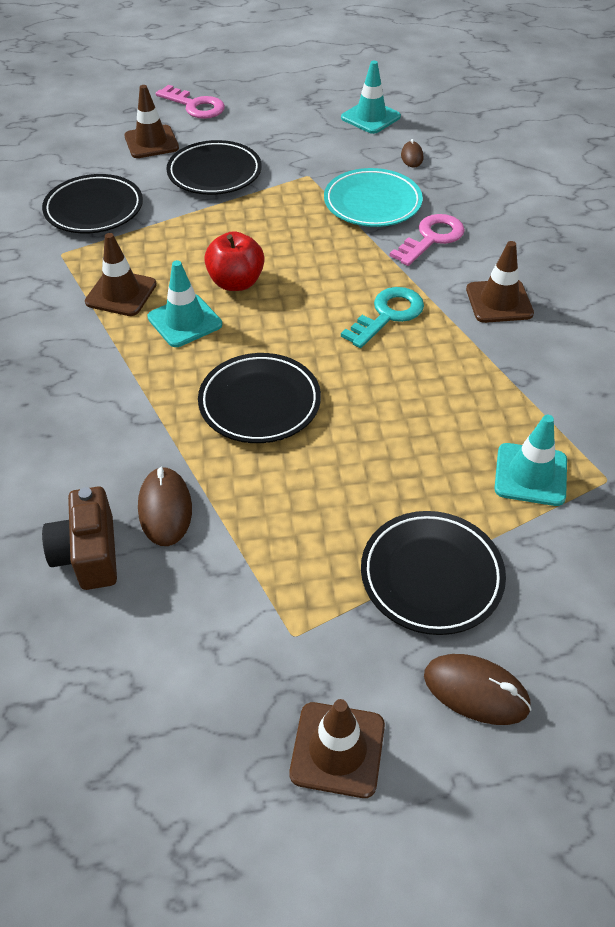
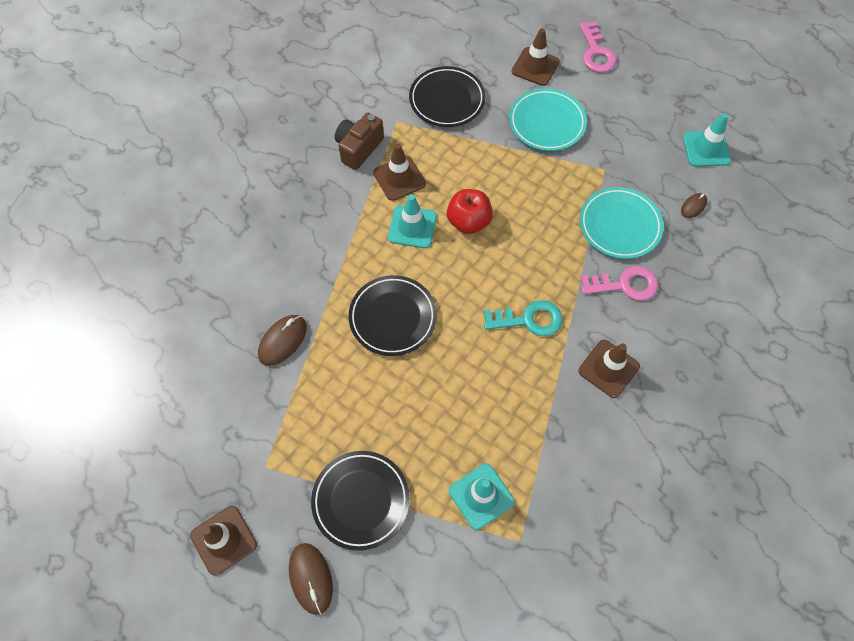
camera: 45 degrees right, 15 degrees up
brown camera [42,487,117,590] -> brown camera moved to [335,113,384,170]
black plate [166,140,262,195] -> turquoise plate [509,88,587,151]

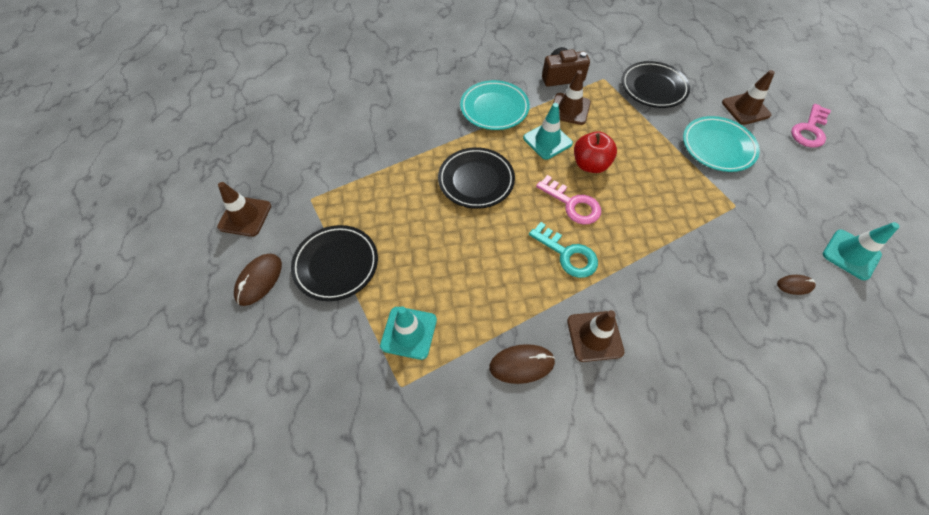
camera: 45 degrees right, 5 degrees down
brown mouse [258,315,307,366] -> brown mouse moved to [489,344,555,384]
turquoise plate [580,187,664,259] -> turquoise plate moved to [460,80,530,130]
pink key [581,266,658,301] -> pink key moved to [536,175,601,225]

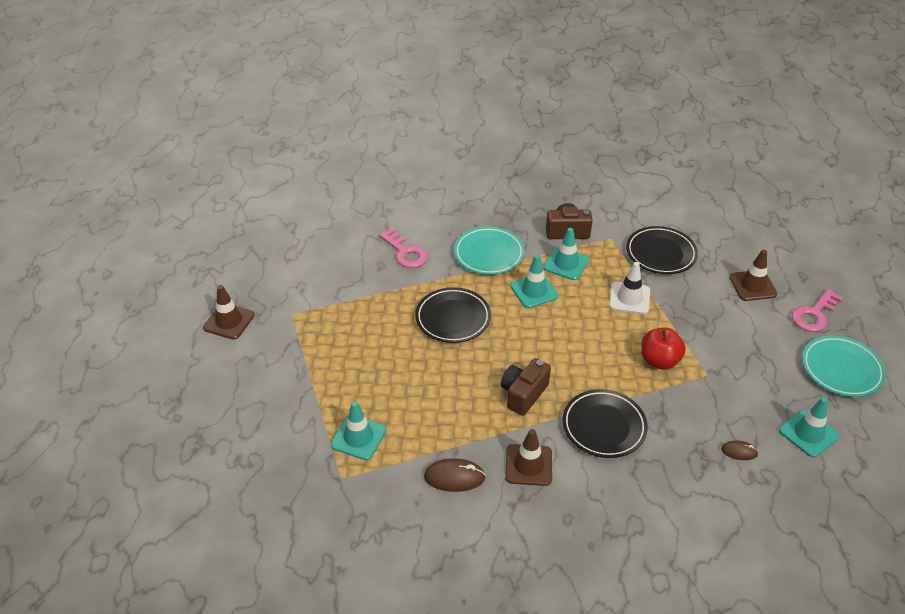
camera: 10 degrees right, 15 degrees down
brown mouse [234,254,282,306] -> none
black plate [291,225,378,301] -> black plate moved to [563,389,648,458]
turquoise key [529,222,598,278] -> brown camera [501,358,551,416]
pink key [536,175,601,225] -> pink key moved to [379,228,428,268]
brown traffic cone [553,70,591,125] -> turquoise traffic cone [543,228,589,280]
red apple [574,131,617,173] -> red apple moved to [641,327,686,370]
turquoise plate [683,116,760,172] -> turquoise plate moved to [802,336,886,397]
none -> white traffic cone [609,262,650,314]

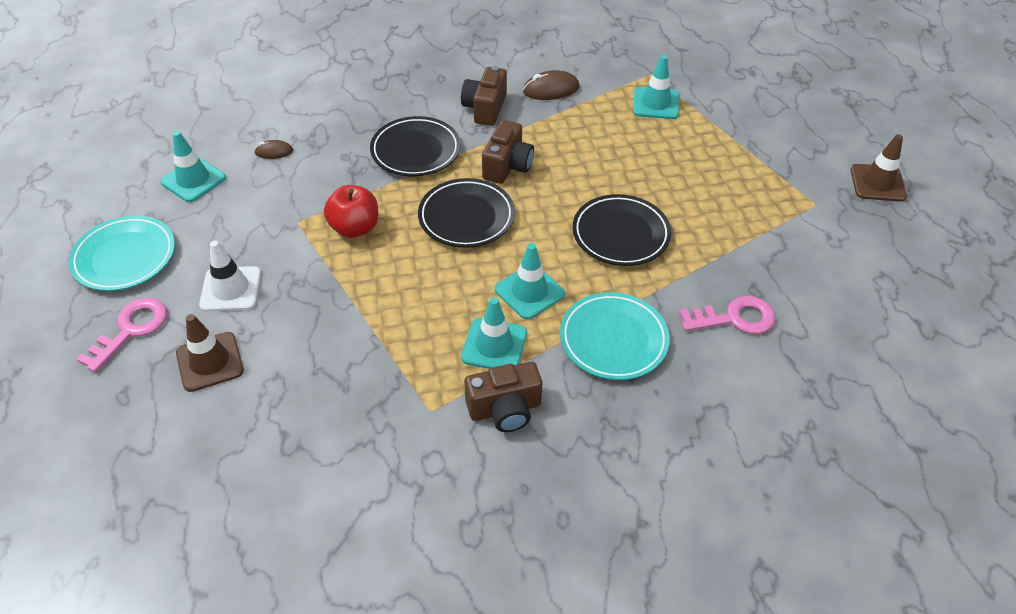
camera: 165 degrees right, 5 degrees up
pink key [379,228,428,268] -> pink key turned 135 degrees clockwise [679,296,775,334]
brown traffic cone [505,429,552,486] -> brown camera [461,66,507,126]
white traffic cone [609,262,650,314] -> white traffic cone moved to [199,240,261,312]
black plate [626,226,698,274] -> black plate moved to [418,178,515,248]

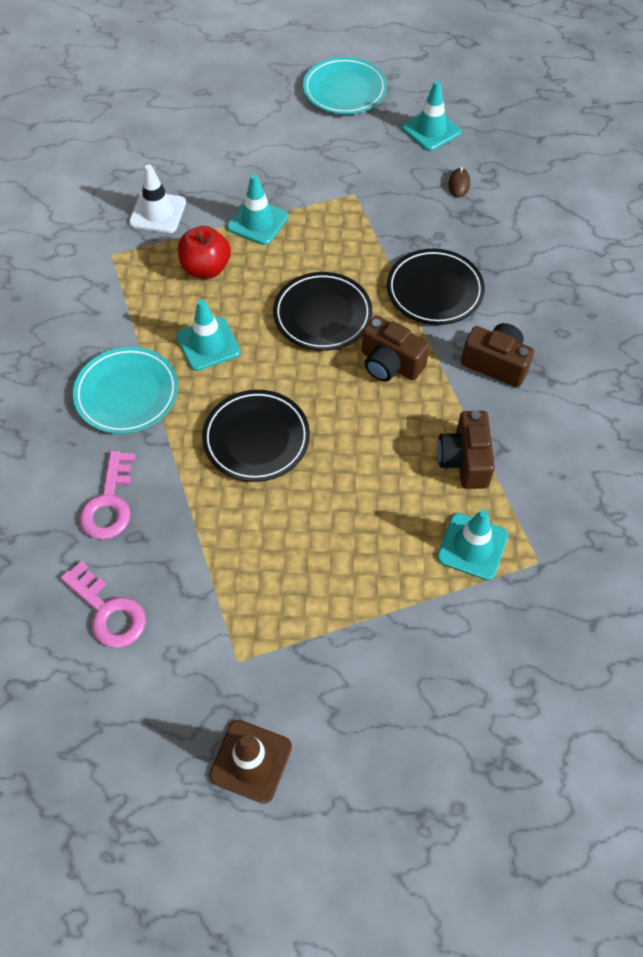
camera: 105 degrees right, 10 degrees up
pink key [76,298,167,372] -> pink key moved to [61,561,146,648]
brown traffic cone [176,314,244,392] -> none
white traffic cone [199,240,261,312] -> white traffic cone moved to [129,164,186,233]
red apple [324,185,378,238] -> red apple moved to [178,226,231,279]
turquoise traffic cone [461,297,527,369] -> turquoise traffic cone moved to [227,174,288,245]
brown camera [465,362,542,432] -> brown camera moved to [437,411,495,489]
brown mouse [523,70,580,100] -> none

